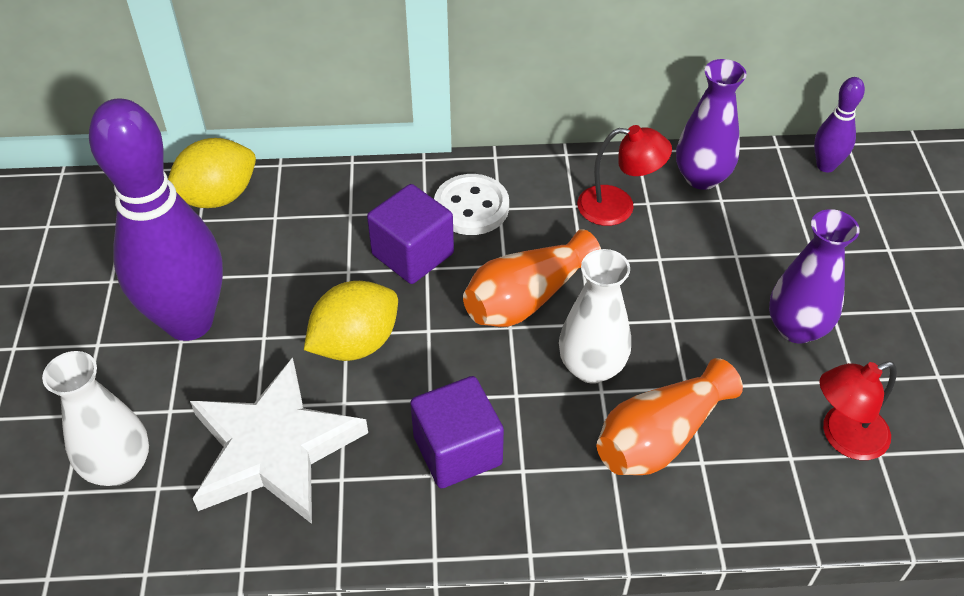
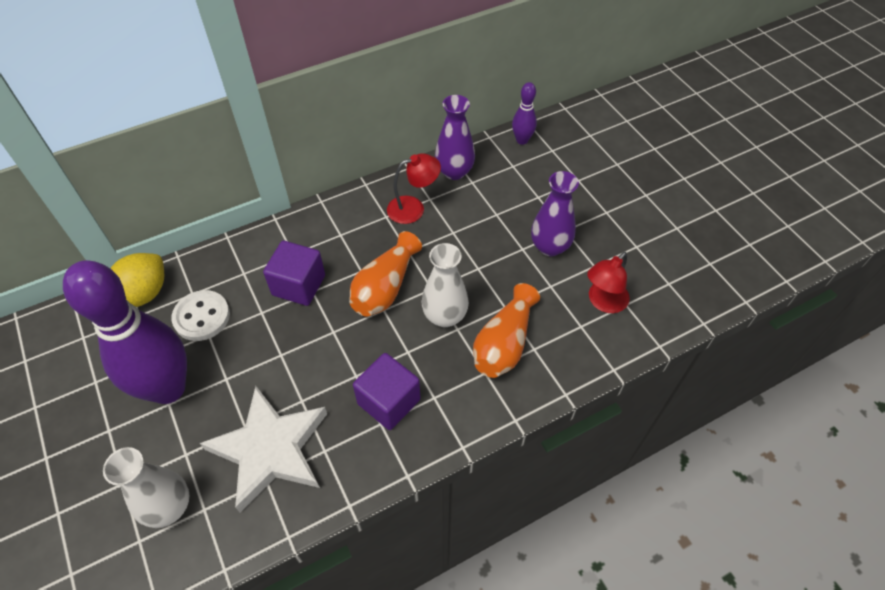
camera: 25 degrees left, 5 degrees up
yellow lemon [304,281,398,361] -> none
white button [434,174,509,235] -> white button moved to [171,290,230,341]

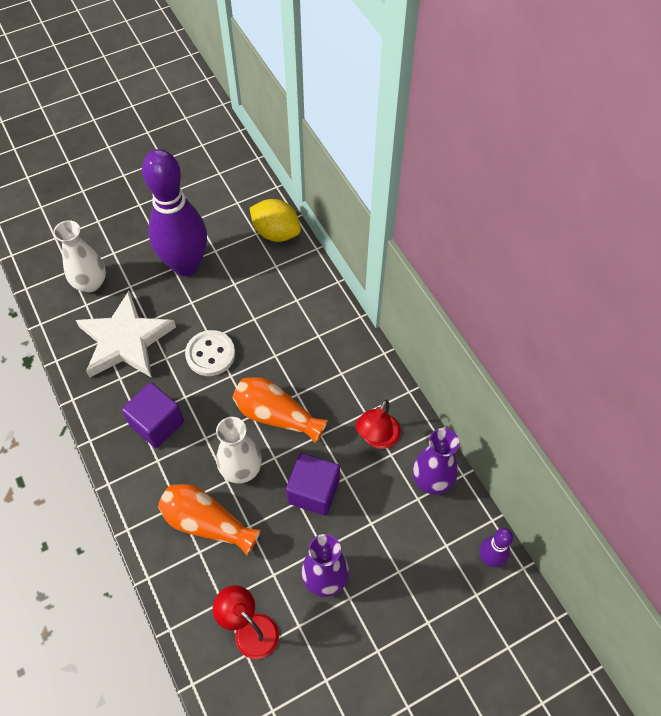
camera: 90 degrees right, 5 degrees up
white button [171,290,230,341] -> white button moved to [185,330,235,376]
purple cube [263,241,325,306] -> purple cube moved to [286,453,340,516]
red lamp [387,153,441,224] -> red lamp turned 45 degrees clockwise [356,400,401,449]

